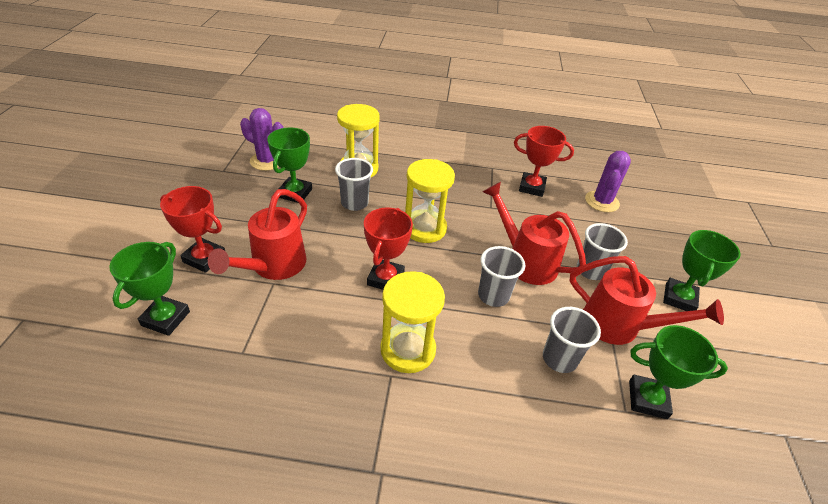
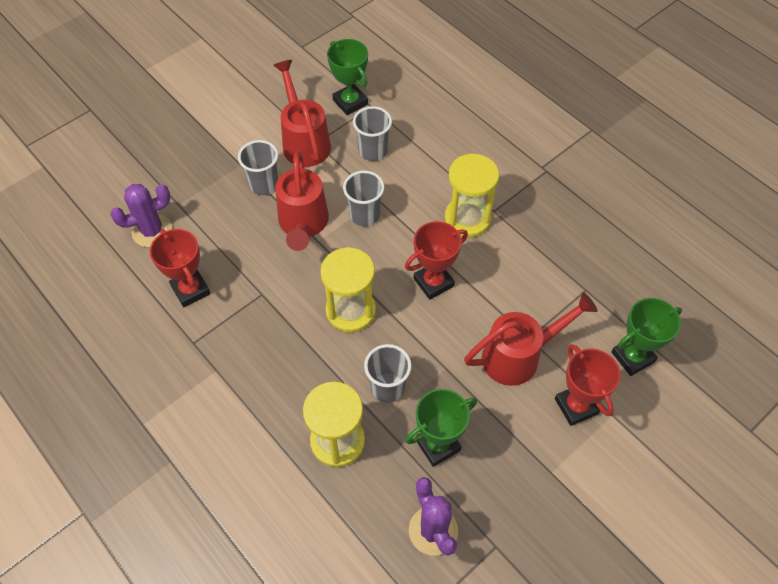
camera: 135 degrees left, 15 degrees up
green trophy [663,230,741,311] -> none

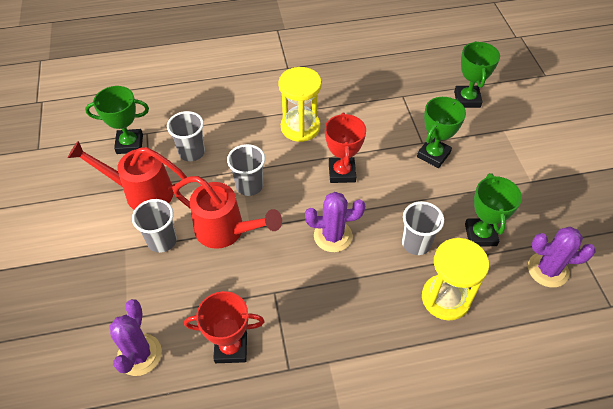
camera: 60 degrees left, 5 degrees down
yellow hourglass [320,247,376,333] -> purple cactus [305,192,365,252]
red watering can [464,292,598,386] -> green trophy [417,97,466,168]
red trophy [555,344,621,426] -> none

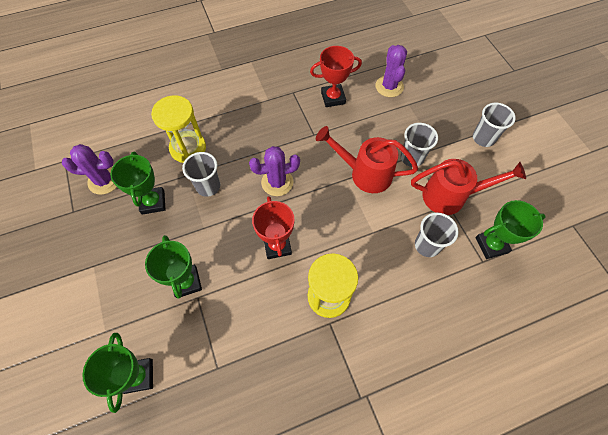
camera: 170 degrees right, 10 degrees up
grey cup [227,144,265,196] -> grey cup moved to [473,103,516,147]
green trophy [417,97,466,168] -> green trophy turned 45 degrees counterclockwise [145,235,202,299]

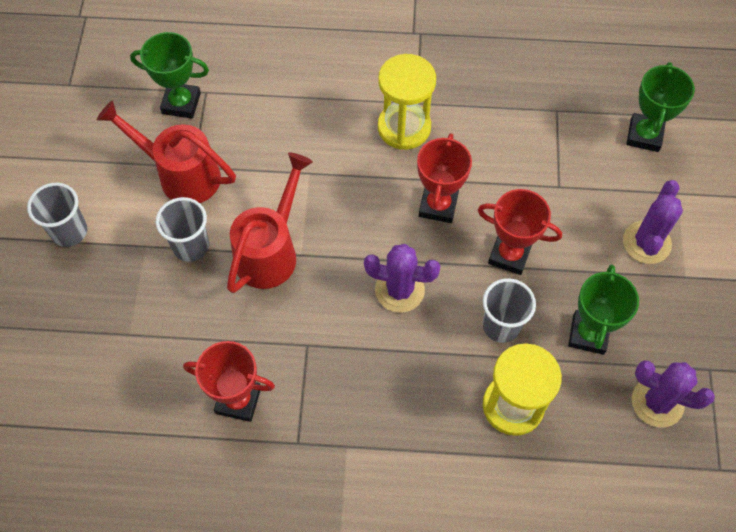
camera: 155 degrees left, 0 degrees up
green trophy [145,235,202,299] -> none
red watering can [316,126,418,193] -> red watering can turned 105 degrees counterclockwise [227,153,313,293]
purple cactus [375,45,407,97] -> purple cactus moved to [623,180,683,264]
grey cup [415,212,459,257] -> none
none -> red trophy [478,189,562,275]

